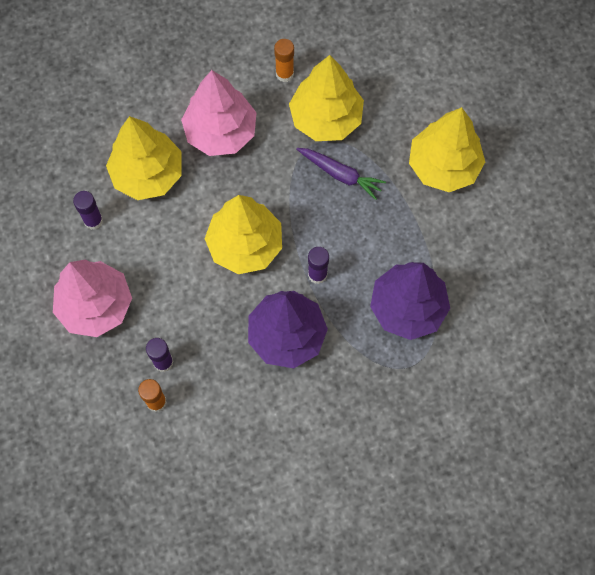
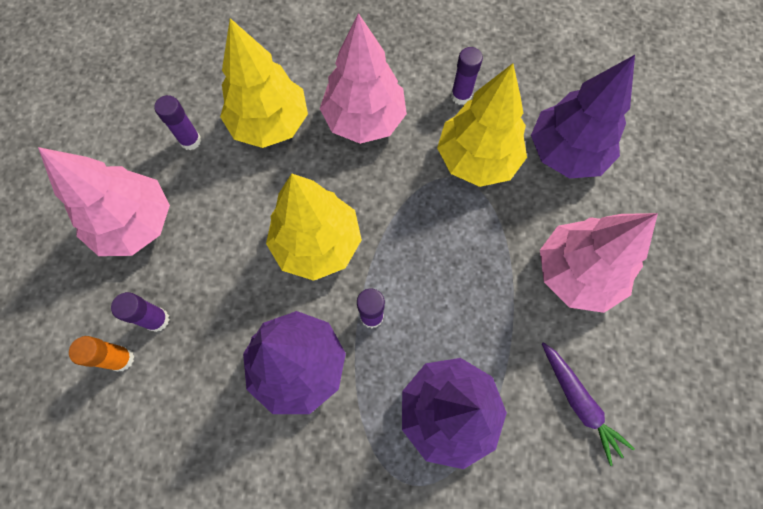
camera: 30 degrees right, 0 degrees up
orange glue stick [274,39,294,82] -> purple glue stick [451,47,483,105]
purple carrot [297,148,386,200] -> purple carrot moved to [542,342,634,466]
yellow tree [409,107,485,192] -> pink tree [540,213,658,313]
none -> purple tree [531,55,635,179]

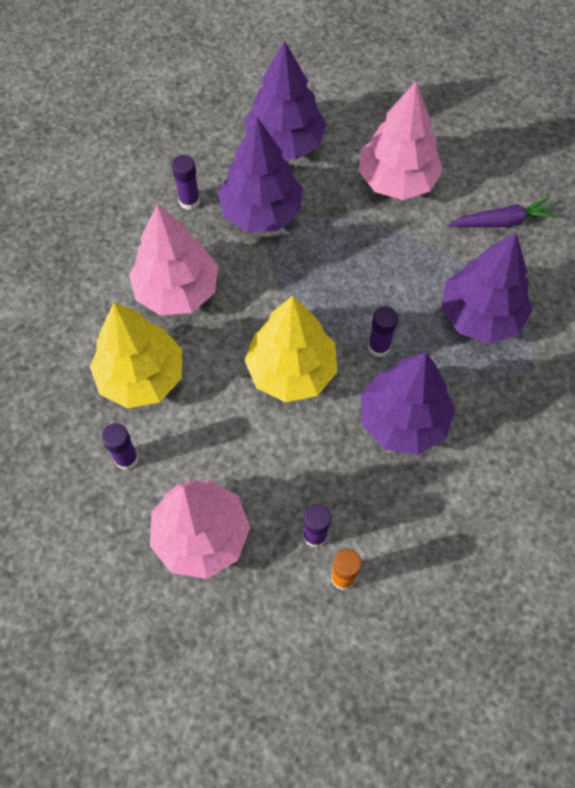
camera: 70 degrees left, 5 degrees down
yellow tree [437,63,527,187] -> purple tree [218,117,303,232]

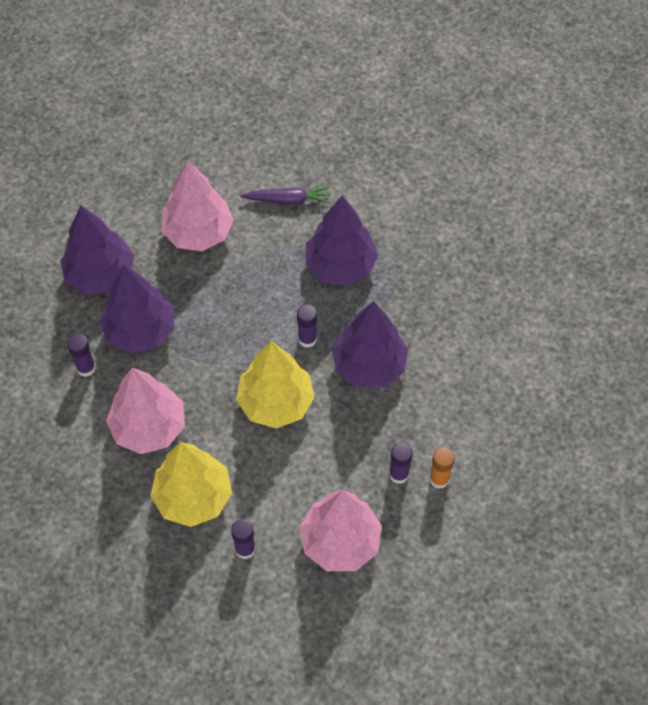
camera: 50 degrees left, 5 degrees down
purple carrot [449,197,556,227] -> purple carrot turned 60 degrees clockwise [240,186,331,205]

